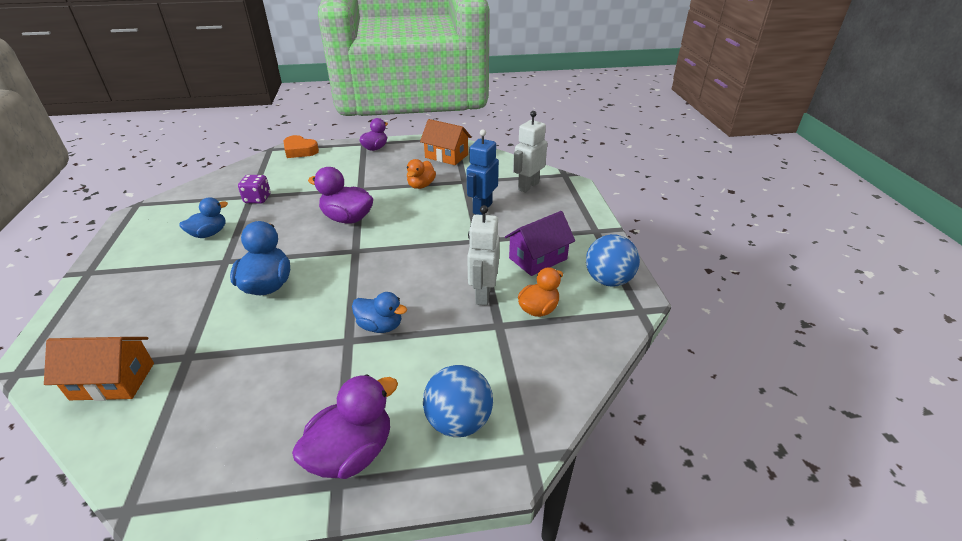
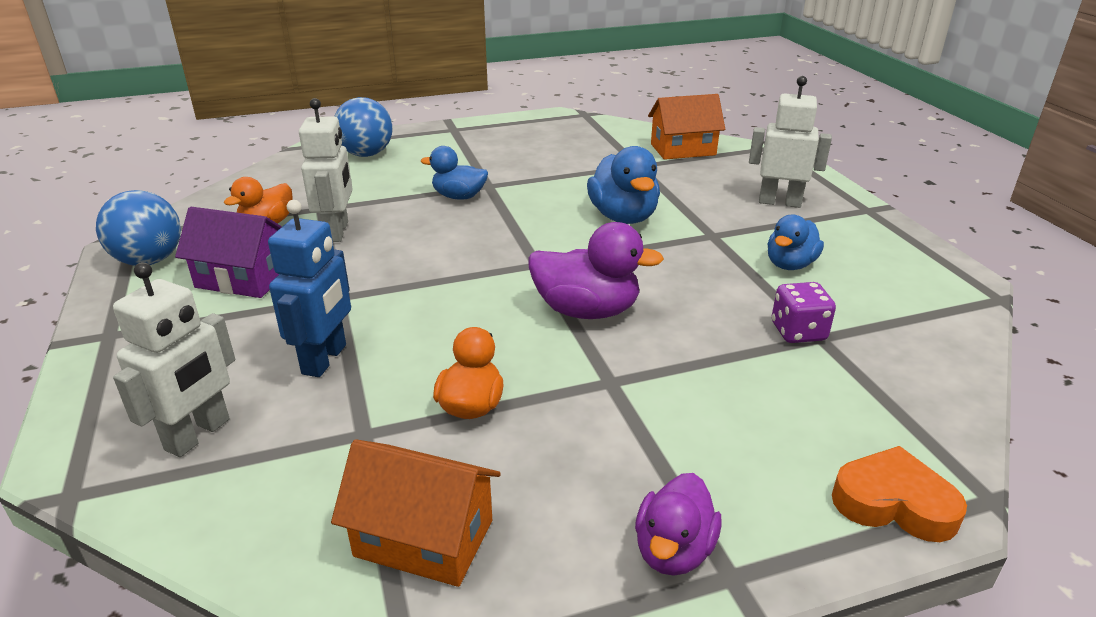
camera: 170 degrees right, 5 degrees down
purple duck [292,374,398,479] -> none
purple house [505,211,575,276] -> purple house turned 60 degrees clockwise [175,207,282,298]
none -> white robot [749,76,832,208]

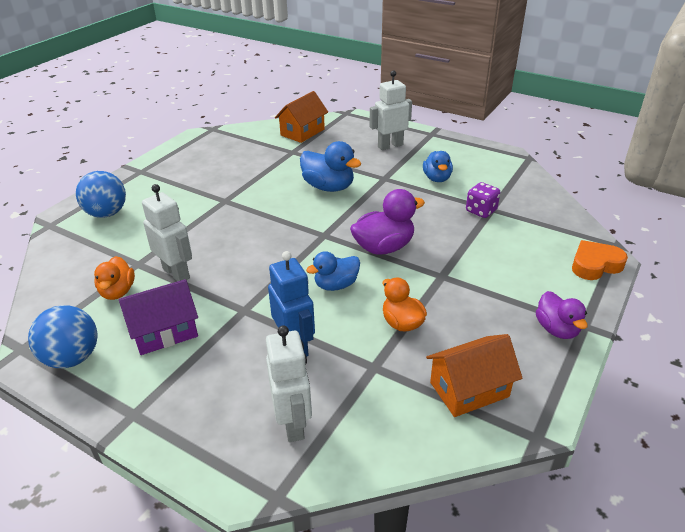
camera: 40 degrees left, 5 degrees up
blue duck [421,146,488,200] -> blue duck moved to [306,251,360,291]

